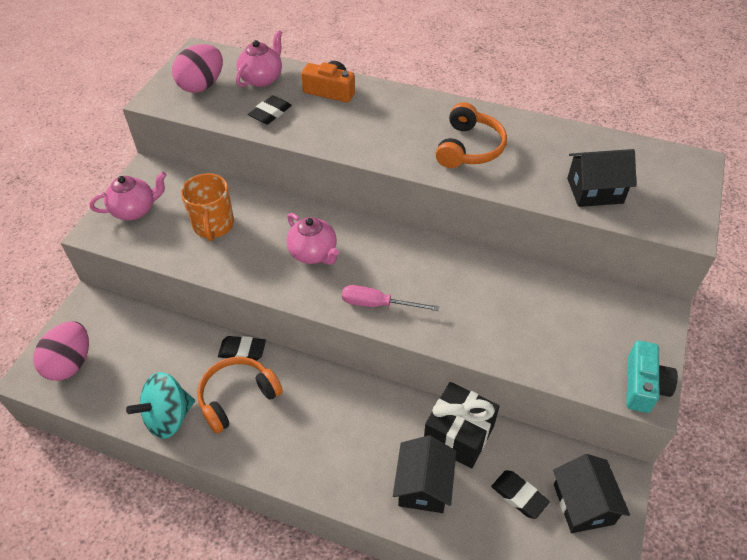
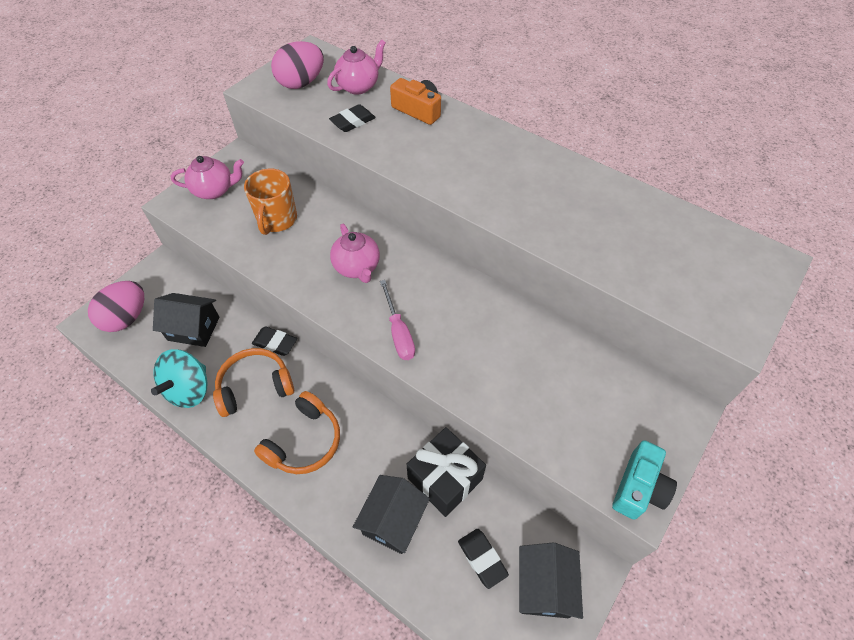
camera: 15 degrees right, 5 degrees up
turquoise spinning top [126,372,195,439] -> turquoise spinning top turned 45 degrees counterclockwise [151,349,207,408]
pink screwdriver [342,285,439,311] -> pink screwdriver turned 135 degrees counterclockwise [380,280,415,360]
orange headphones [435,102,507,168] -> orange headphones moved to [254,391,340,474]
black house [567,149,637,207] -> black house moved to [153,293,220,347]

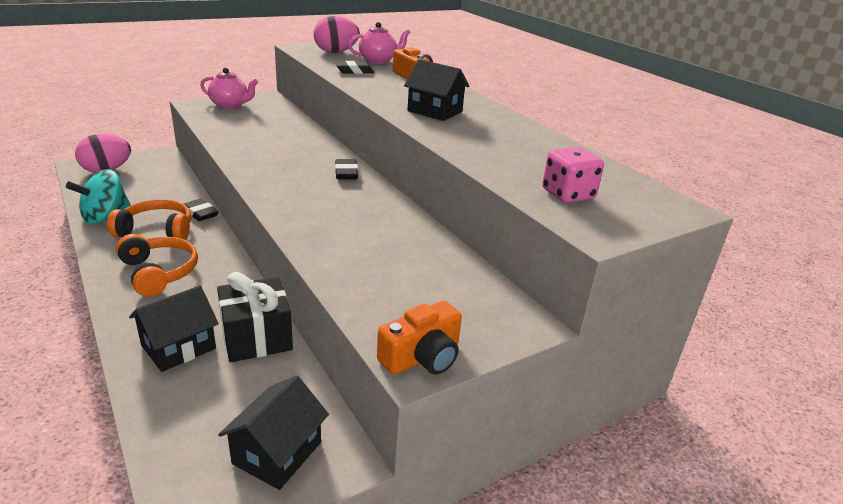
camera: 20 degrees right, 25 degrees down
black house [153,293,220,347] -> black house moved to [404,59,470,121]
orange mug [244,169,297,235] -> none
orange headphones [254,391,340,474] -> orange headphones turned 90 degrees counterclockwise [116,234,198,297]
pink teapot [330,224,380,283] -> none
pink screwdriver [380,280,415,360] -> none
black eraser [458,529,509,589] -> black eraser moved to [335,159,358,179]
turquoise camera [612,440,677,520] -> orange camera [377,301,462,375]
none -> pink dice [542,147,604,203]

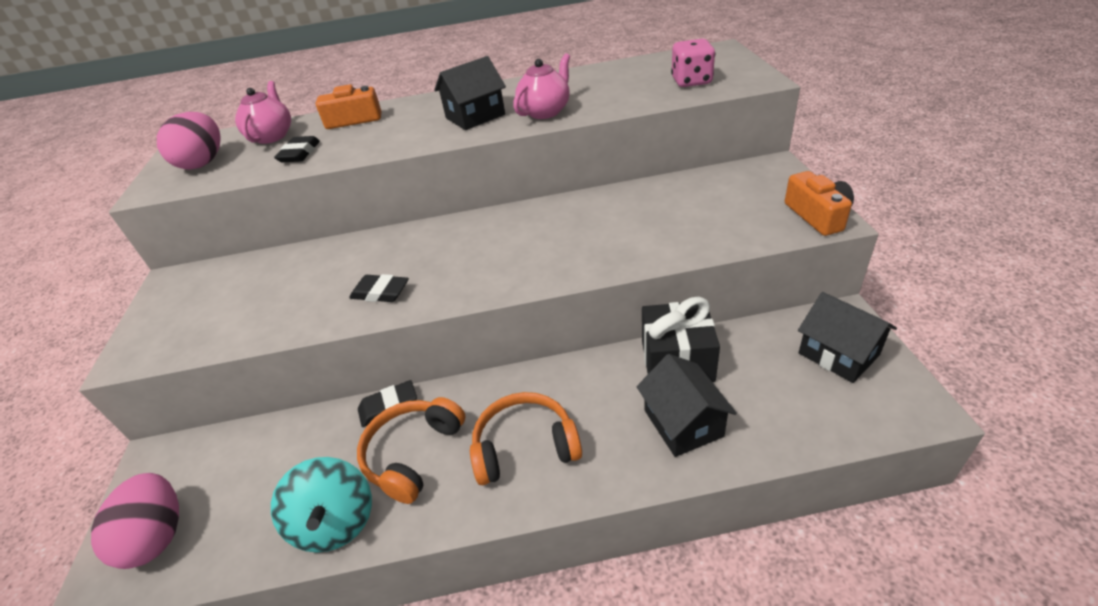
camera: 60 degrees left, 10 degrees up
pink teapot [200,68,258,109] -> pink teapot moved to [513,53,570,119]
black eraser [335,159,358,179] -> black eraser moved to [349,274,409,302]

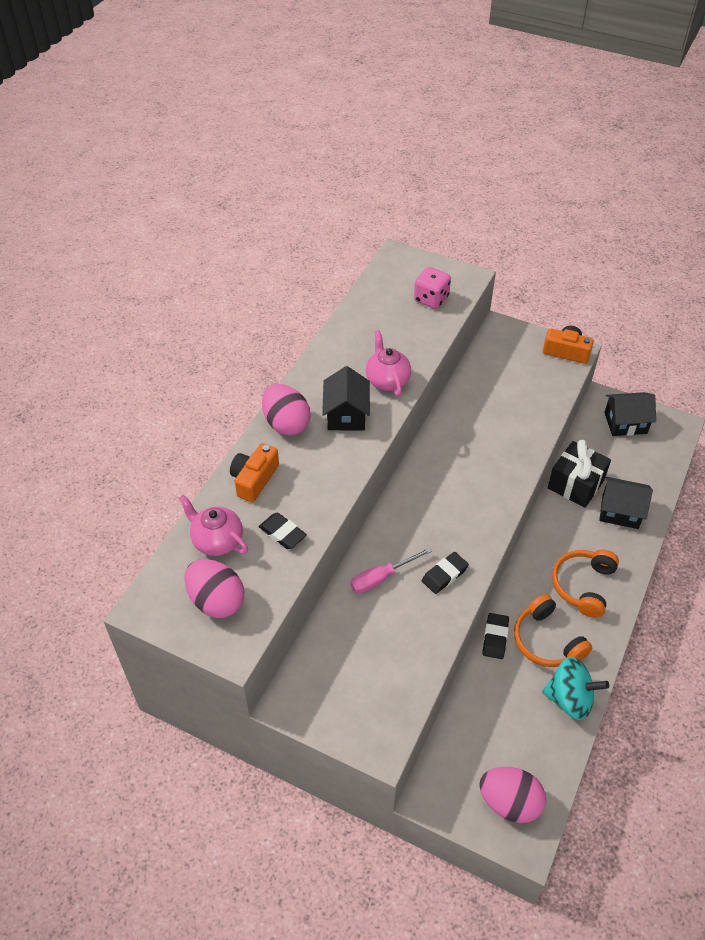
camera: 60 degrees left, 10 degrees up
none -> pink egg [262,384,311,435]
none -> pink screwdriver [351,547,432,593]

